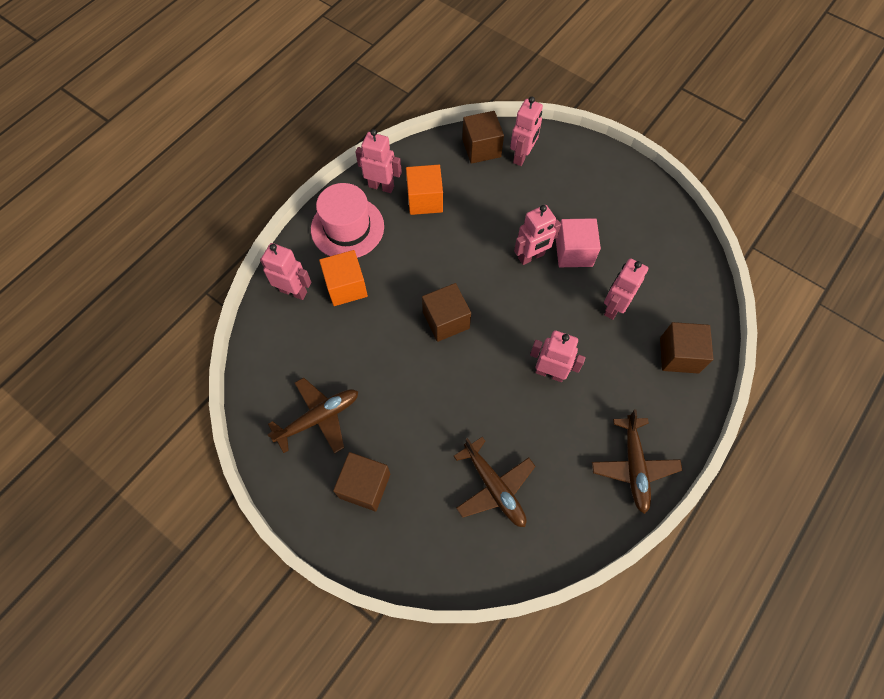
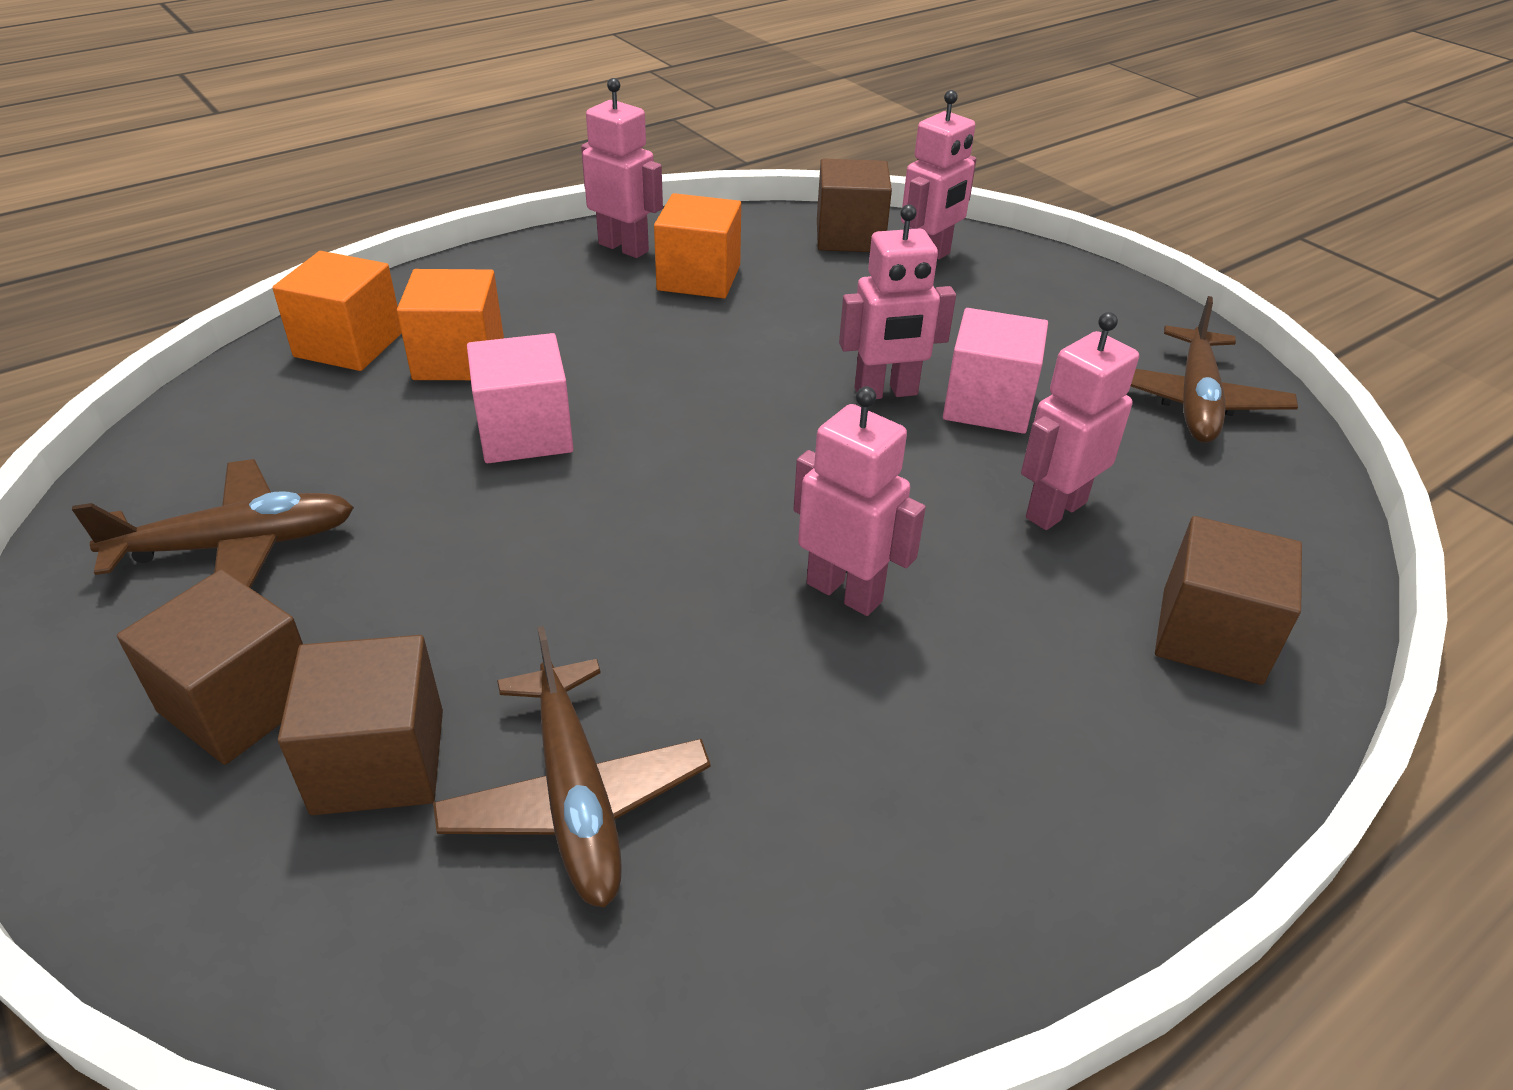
camera: 15 degrees right, 25 degrees down
pink robot [260,243,311,300] -> orange cube [272,251,402,371]
pink hat [311,183,384,258] -> none
brown cube [422,283,471,342] -> brown cube moved to [278,635,443,815]
brown plane [592,410,682,514] -> brown plane moved to [1131,296,1298,443]
none -> pink cube [467,333,573,463]

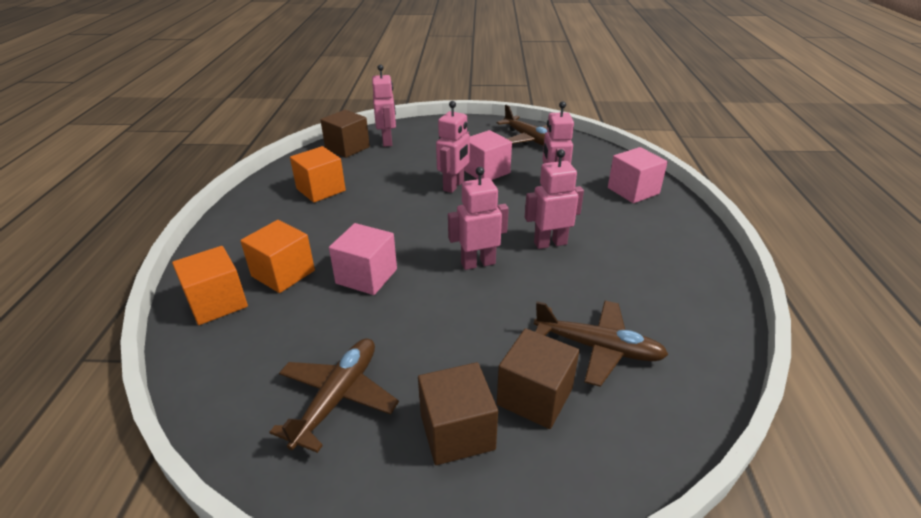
camera: 50 degrees left, 5 degrees down
pink robot [581,78,663,258] -> pink robot moved to [448,167,509,270]
brown cube [1155,516,1302,685] -> pink cube [608,147,668,203]

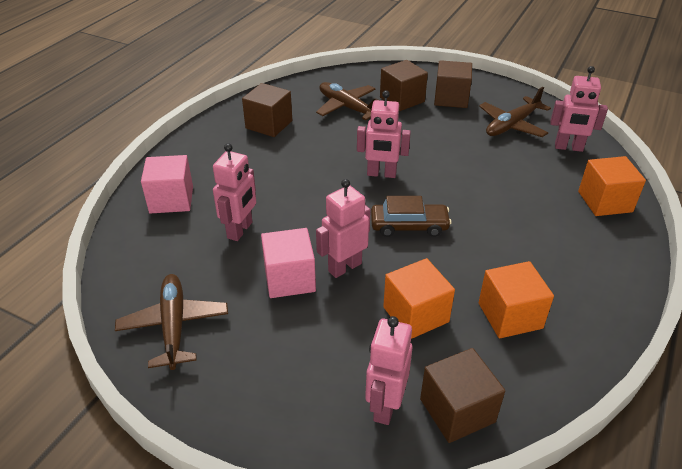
camera: 155 degrees left, 5 degrees up
orange cube [240,220,315,293] -> orange cube moved to [383,258,455,339]
pink cube [329,223,397,295] -> none
pink robot [525,149,584,249] -> pink robot moved to [550,66,608,152]
none -> brown cube [242,83,292,137]
none -> brown car [371,196,452,237]

